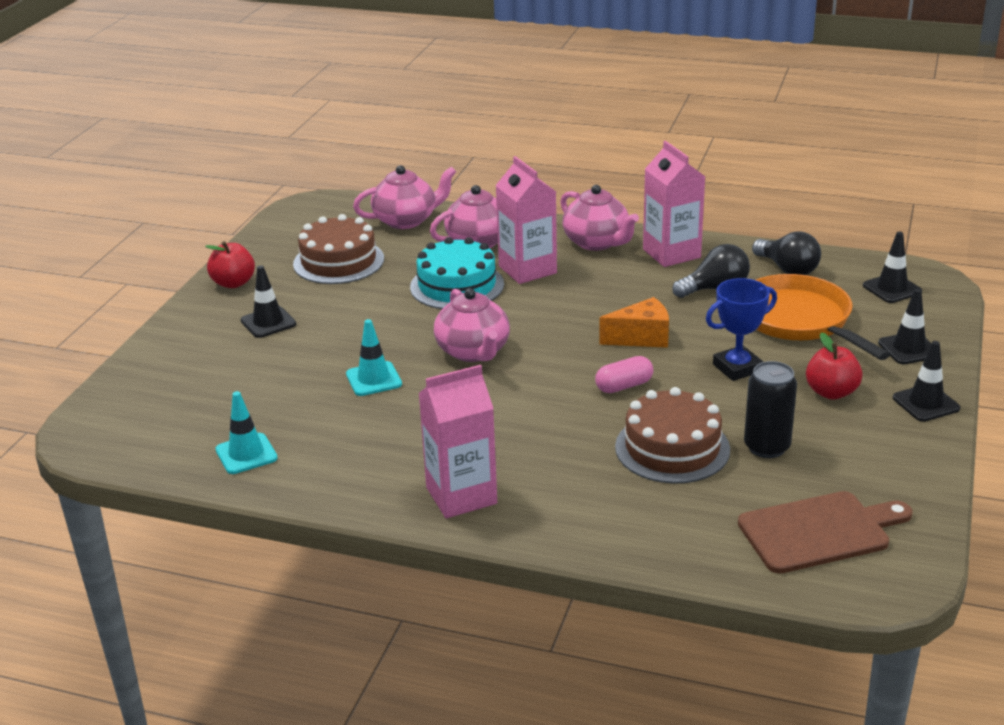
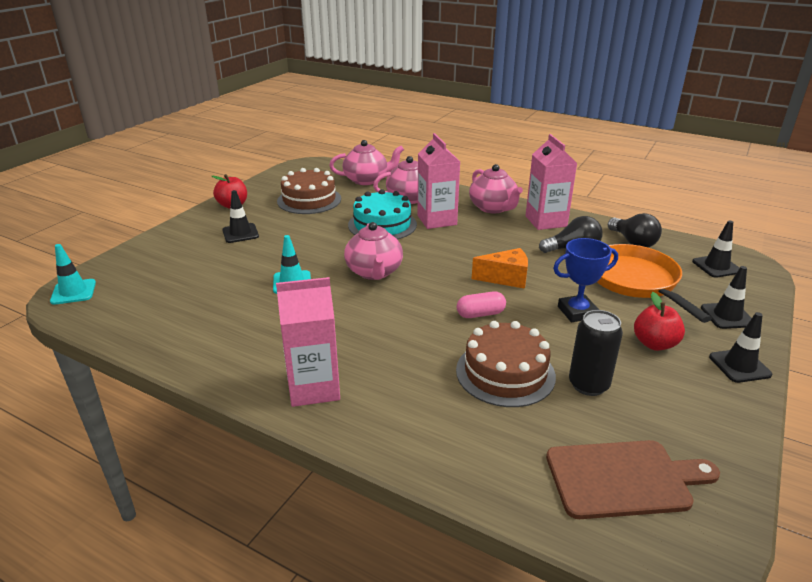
camera: 10 degrees right, 0 degrees up
turquoise traffic cone [215,391,277,474] -> turquoise traffic cone moved to [50,244,96,305]

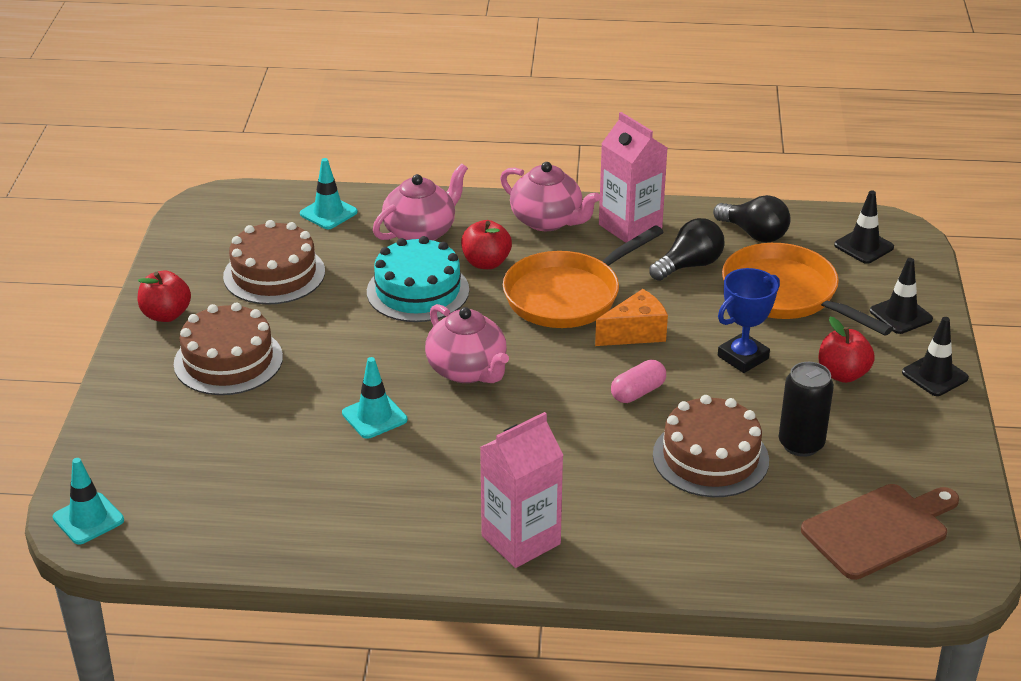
camera: 25 degrees left, 5 degrees up
black traffic cone [222,190,259,243] -> brown cake [174,303,283,395]
pink teapot [329,140,404,185] -> turquoise traffic cone [300,158,358,229]
pink carton [417,133,460,229] -> red apple [461,220,512,269]
none -> orange pan [503,225,664,328]

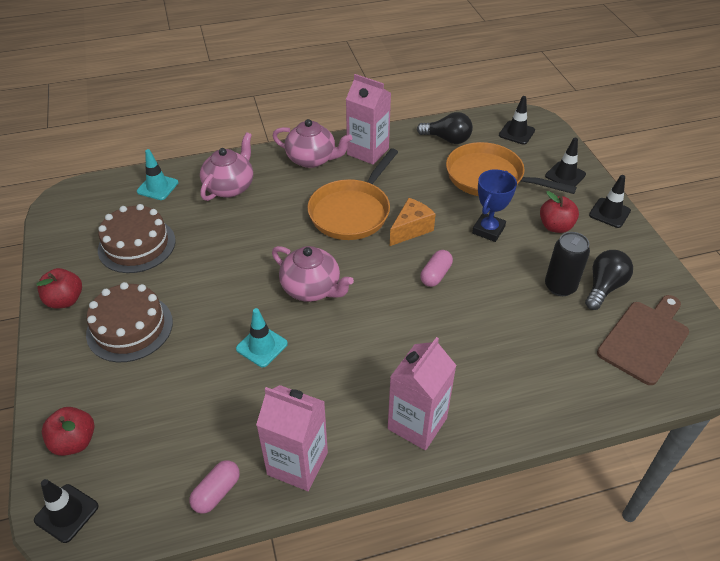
camera: 20 degrees left, 10 degrees up
turquoise traffic cone [53,458,124,545] -> black traffic cone [34,479,99,543]
turquoise cake [367,236,469,322] -> none
red apple [461,220,512,269] -> red apple moved to [42,407,94,456]
black light bulb [649,218,725,281] -> black light bulb moved to [585,250,633,310]
brown cake [653,395,769,497] -> none
none -> pink capsule [189,460,240,514]
none -> pink carton [256,385,328,491]

